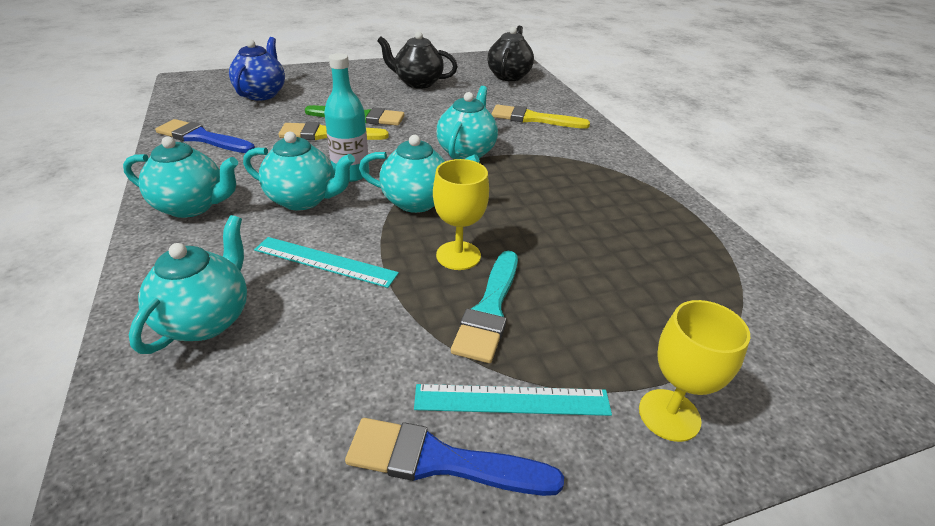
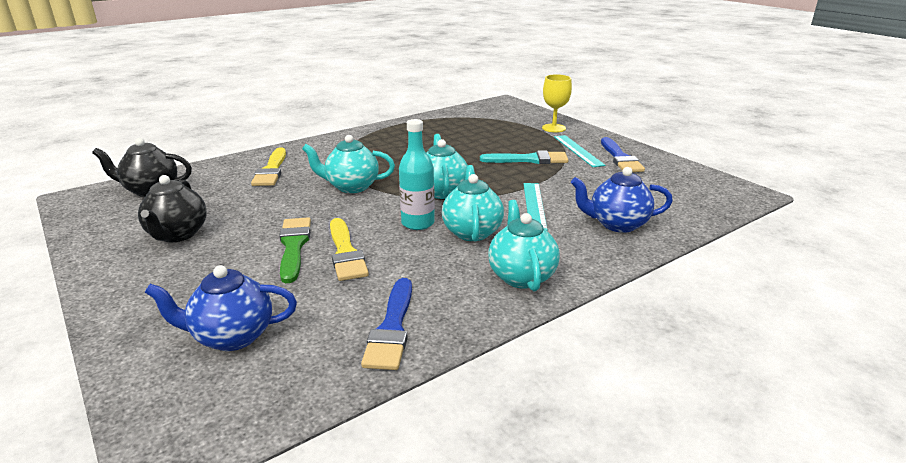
camera: 105 degrees left, 10 degrees down
turquoise teapot [129,215,247,354] -> blue teapot [571,167,673,233]
yellow goblet [433,159,489,270] -> none

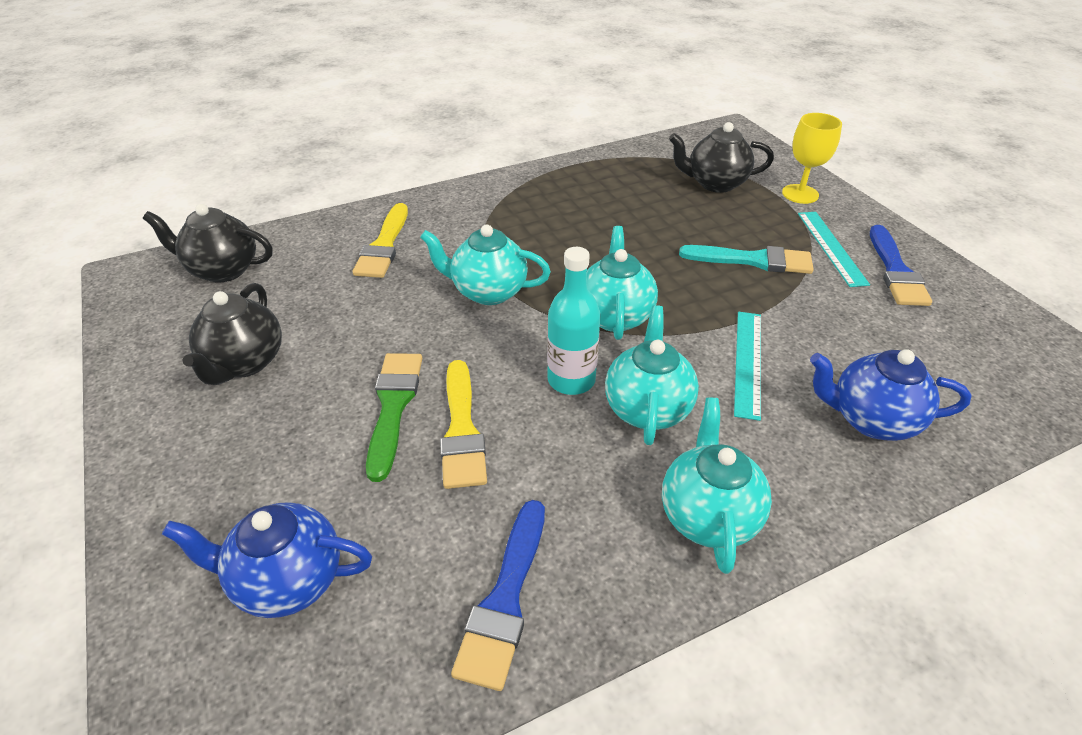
camera: 10 degrees right, 15 degrees up
none -> black teapot [669,122,774,193]

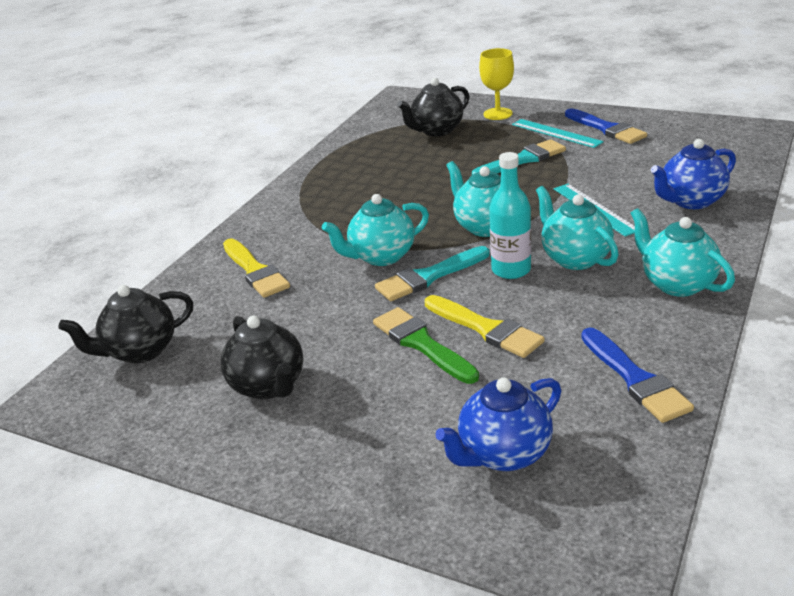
camera: 35 degrees left, 10 degrees down
none -> turquoise brush [375,246,490,301]

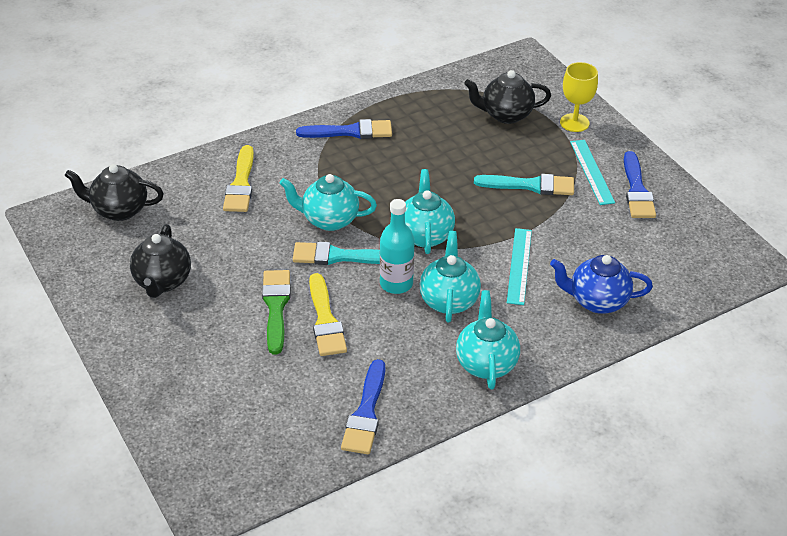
camera: 30 degrees right, 10 degrees up
blue teapot [435,377,561,471] -> none
none -> blue brush [296,119,392,139]

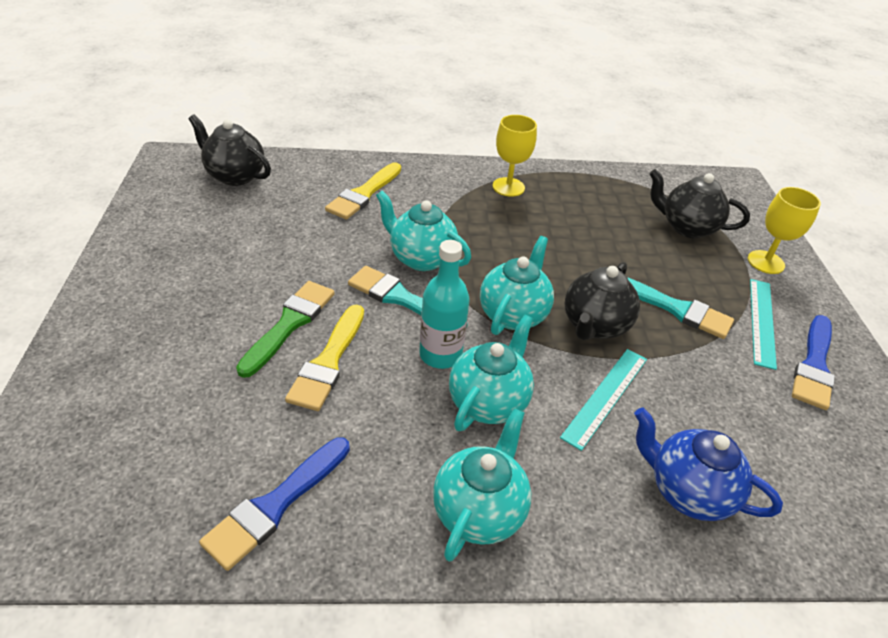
camera: 25 degrees right, 0 degrees up
black teapot [130,224,191,298] -> black teapot moved to [564,262,640,340]
blue brush [296,119,392,139] -> yellow goblet [493,115,537,197]

